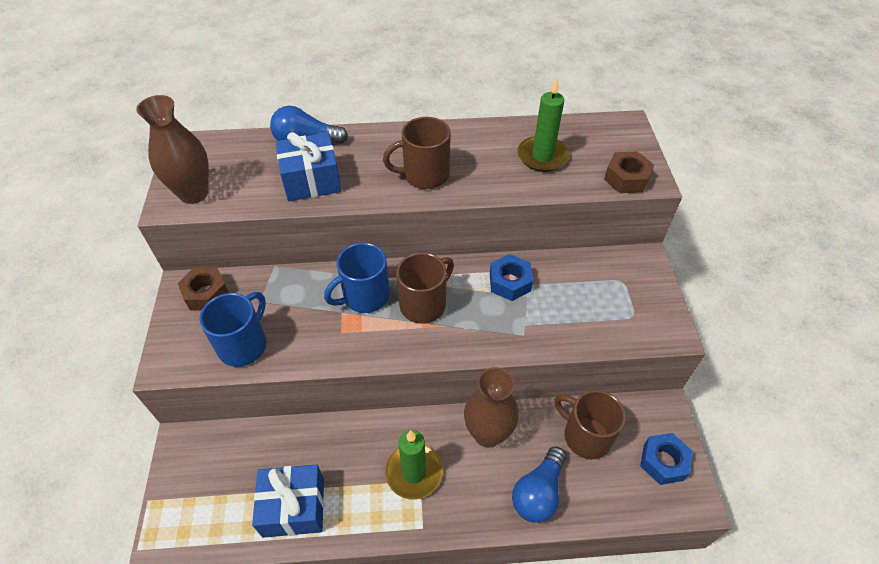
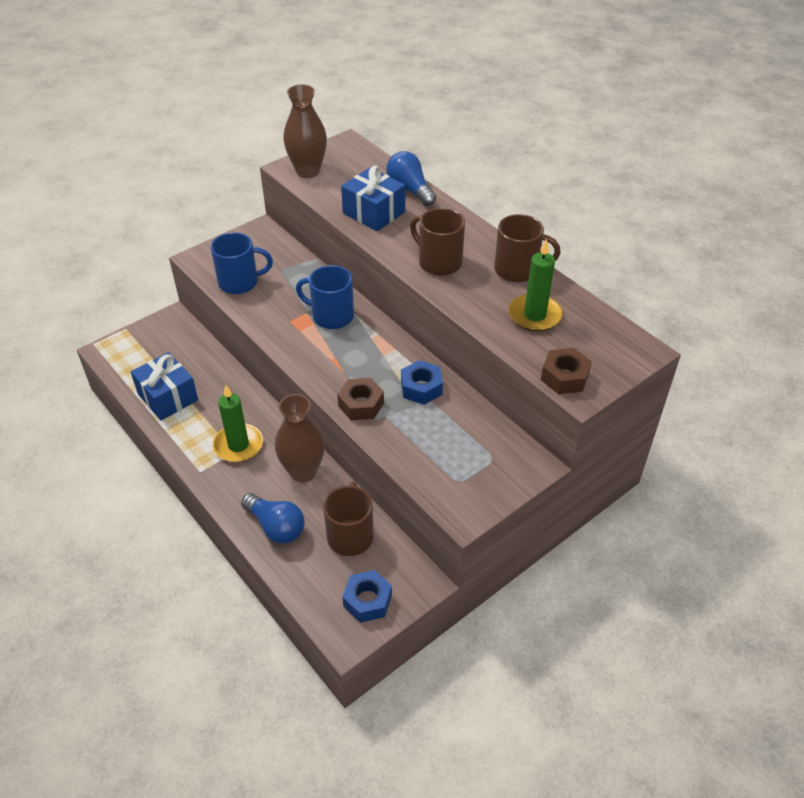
camera: 55 degrees right, 5 degrees down
brown nut [177,267,229,310] -> brown nut moved to [337,378,384,420]
brown mug [396,252,454,324] -> brown mug moved to [494,214,560,282]
blue light bulb [512,446,566,523] -> blue light bulb turned 135 degrees counterclockwise [241,493,305,544]

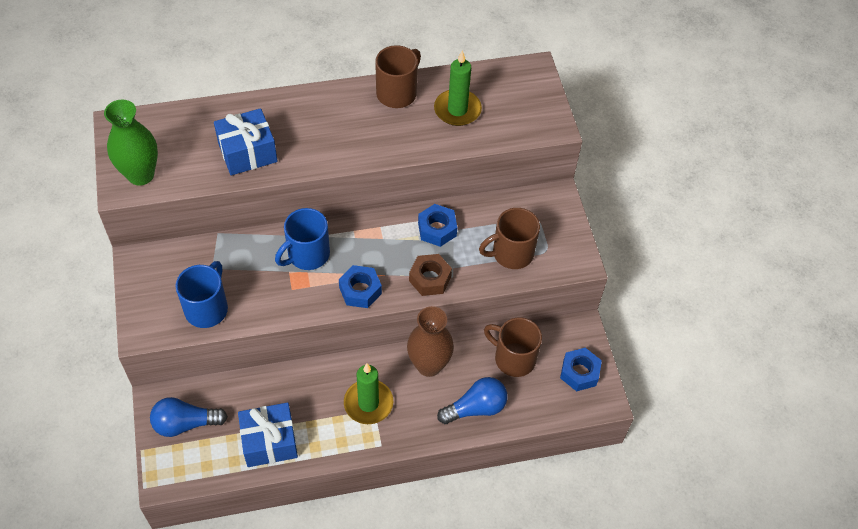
camera: 65 degrees left, 10 degrees up
brown vase [283,84,327,178] -> green vase [104,100,158,186]
blue light bulb [386,151,436,206] -> blue light bulb moved to [150,397,228,437]
brown mug [410,208,465,276] -> brown mug moved to [479,208,540,269]
brown nut [541,348,592,394] -> none
none -> blue nut [339,265,382,308]

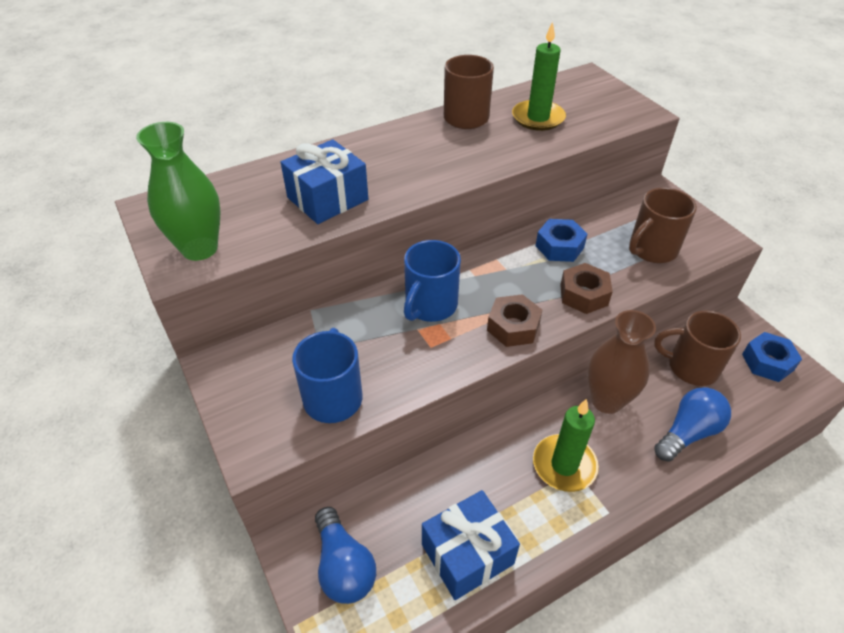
camera: 15 degrees left, 10 degrees down
blue light bulb [150,397,228,437] -> blue light bulb turned 90 degrees counterclockwise [315,507,376,604]
blue nut [339,265,382,308] -> brown nut [487,294,542,347]

